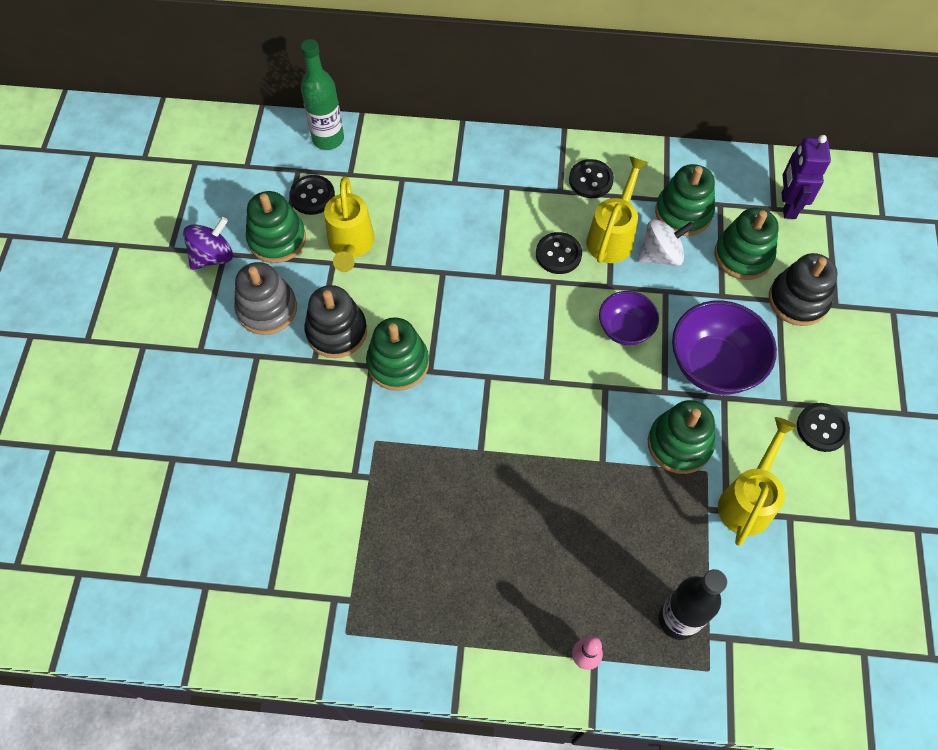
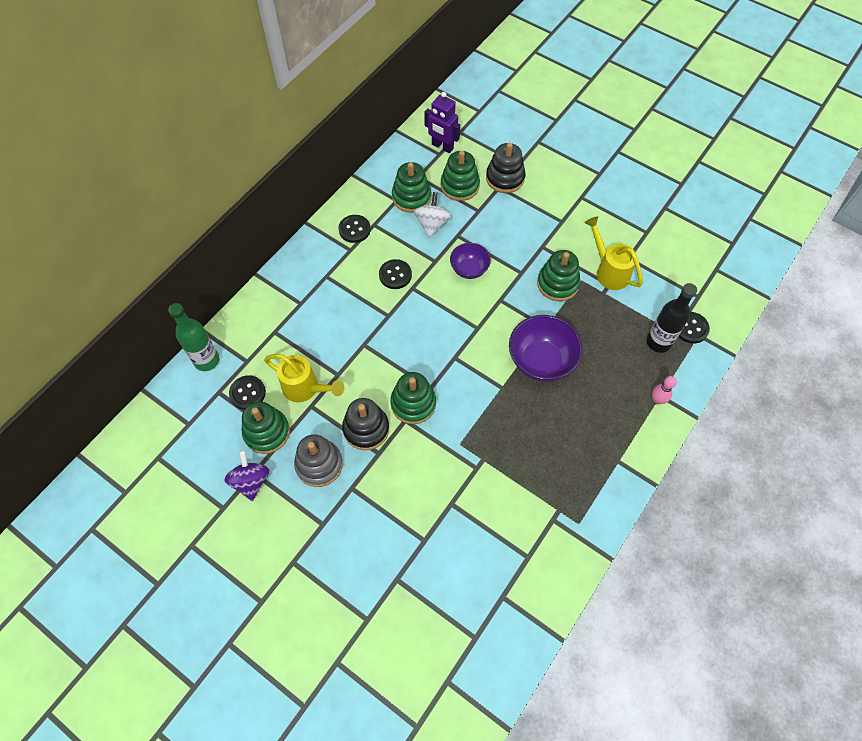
camera: 60 degrees left, 0 degrees up
yellow watering can [586,156,649,263] -> none
purple bowl [672,301,777,395] -> purple bowl moved to [509,315,583,382]
black button [797,403,850,452] -> black button moved to [678,312,710,344]

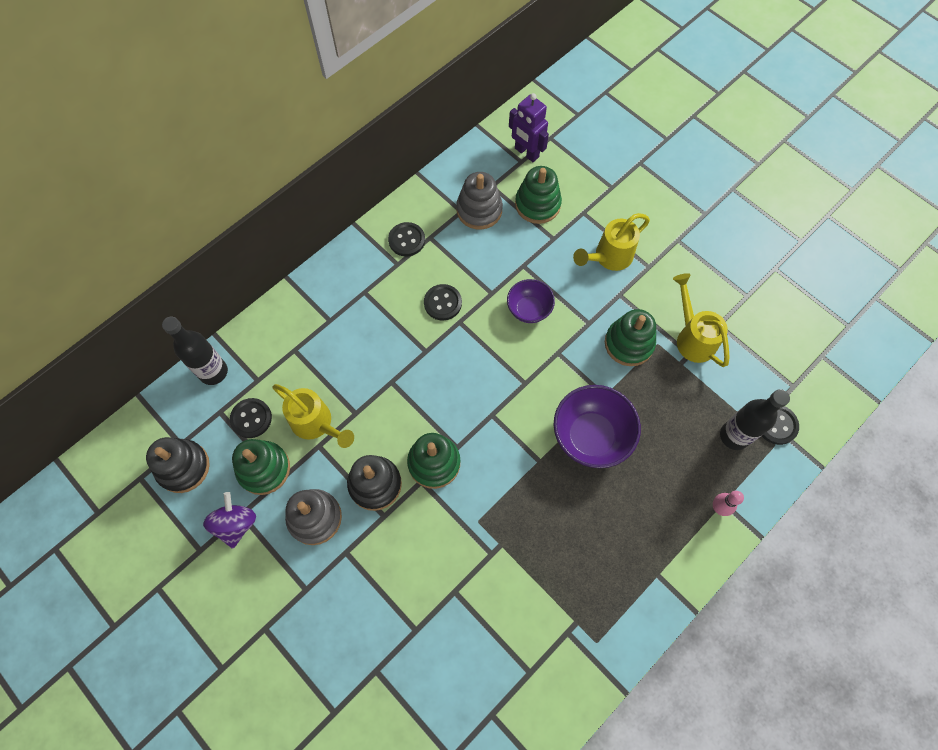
camera: 10 degrees right, 5 degrees up
green bottle [169,303,219,371] -> black bottle [162,317,228,385]
green stacking toy [392,162,431,213] -> grey stacking toy [456,172,503,230]
white spinning top [414,192,451,238] -> none
black stacking toy [486,143,526,193] -> black stacking toy moved to [146,437,210,493]
none -> yellow watering can [573,213,650,271]

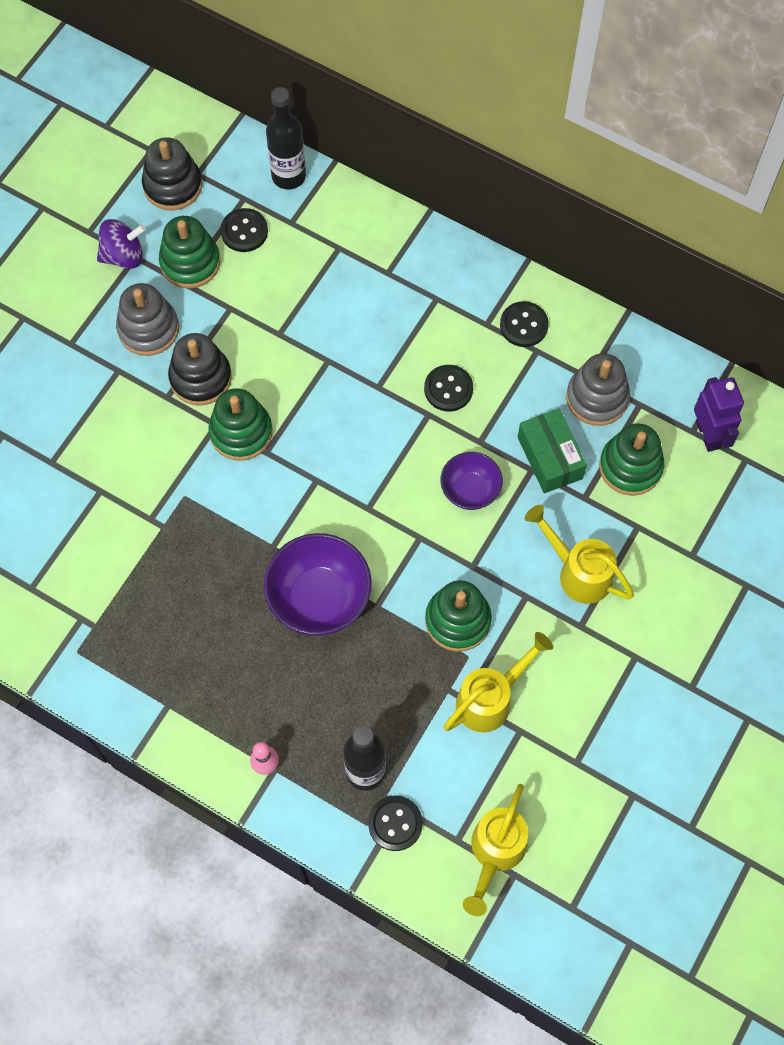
camera: 75 degrees right, 0 degrees up
yellow watering can [272,384,354,448] -> yellow watering can moved to [463,784,528,916]
purple robot [509,93,549,162] -> purple robot turned 135 degrees clockwise [694,377,744,452]
none -> green box [518,409,587,493]

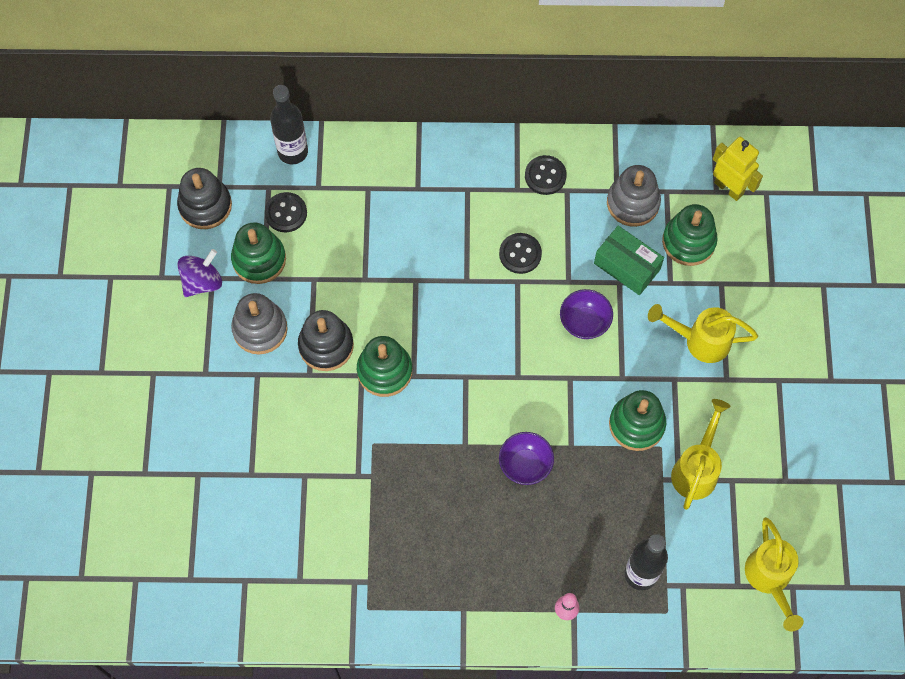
camera: 30 degrees left, 0 degrees up
purple bowl [264,533,372,636] -> purple bowl [499,432,554,485], size x0.60
black button [368,795,423,851] -> none
purple robot [694,377,744,452] -> yellow robot [713,137,763,201]

